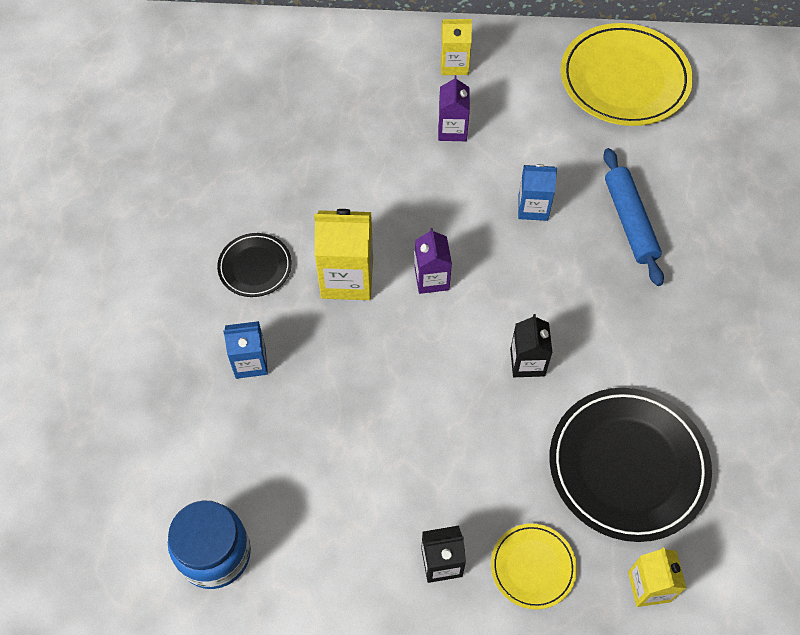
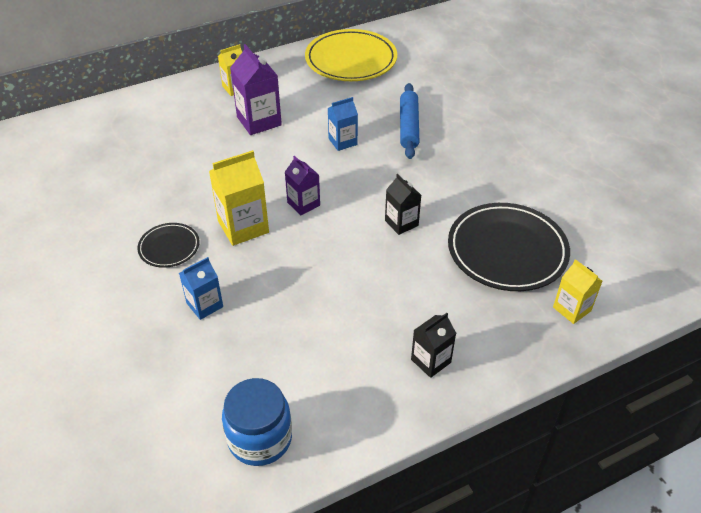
camera: 30 degrees left, 15 degrees down
purple carton [438,75,470,141] -> purple carton [230,44,282,135], size x1.60
yellow plate [491,523,577,610] -> none
blue rolling pin [603,148,664,286] -> blue rolling pin turned 45 degrees clockwise [400,83,420,159]

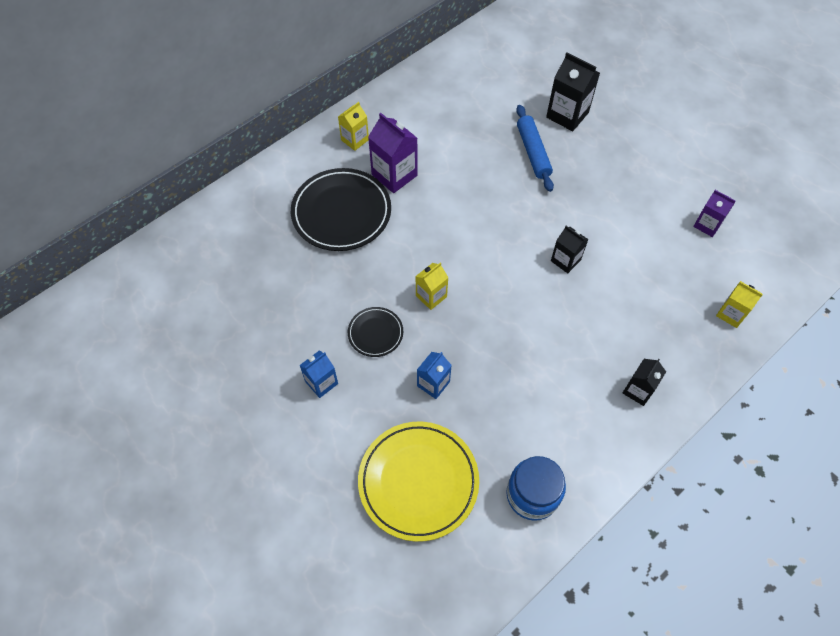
camera: 15 degrees left, 15 degrees up
yellow carton [209,150,269,246] -> yellow carton [415,262,449,310], size x0.62
purple carton [285,156,320,215] -> purple carton moved to [693,190,736,237]
yellow plate [305,29,397,81] -> yellow plate moved to [358,422,479,542]
blue carton [328,97,358,151] -> blue carton moved to [299,351,338,398]
black plate [448,203,570,291] -> black plate moved to [291,168,391,251]
none -> black carton [546,53,600,131]

